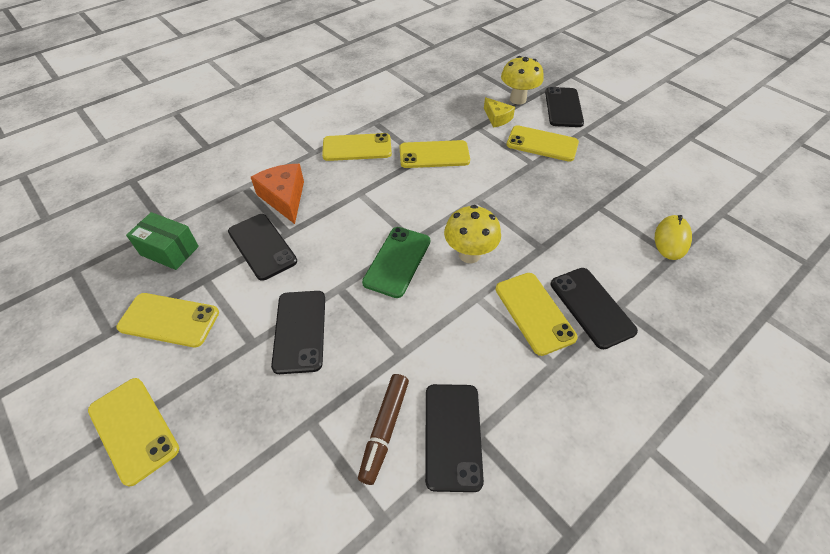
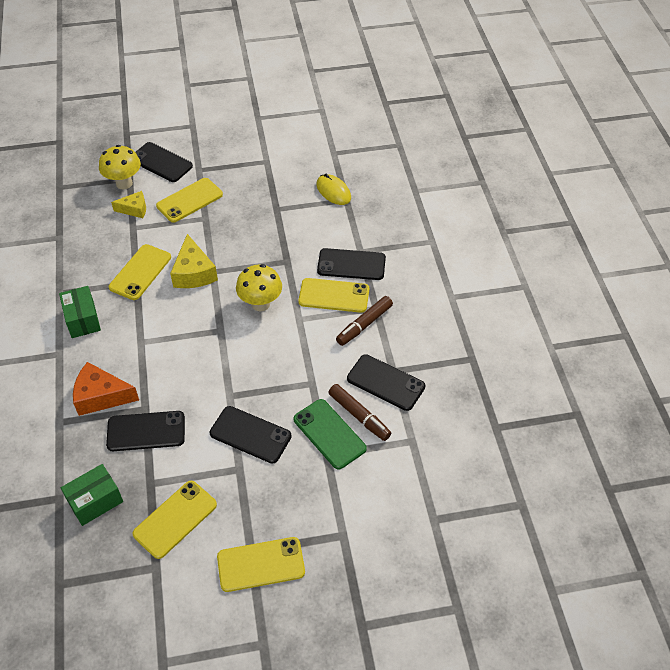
camera: 60 degrees left, 0 degrees up
yellow phone [322,133,392,161] -> green box [59,286,101,338]
green phone [362,227,430,298] -> green phone moved to [293,399,367,469]
none -> yellow cheese [170,234,218,288]
none -> brown marker [336,296,393,346]

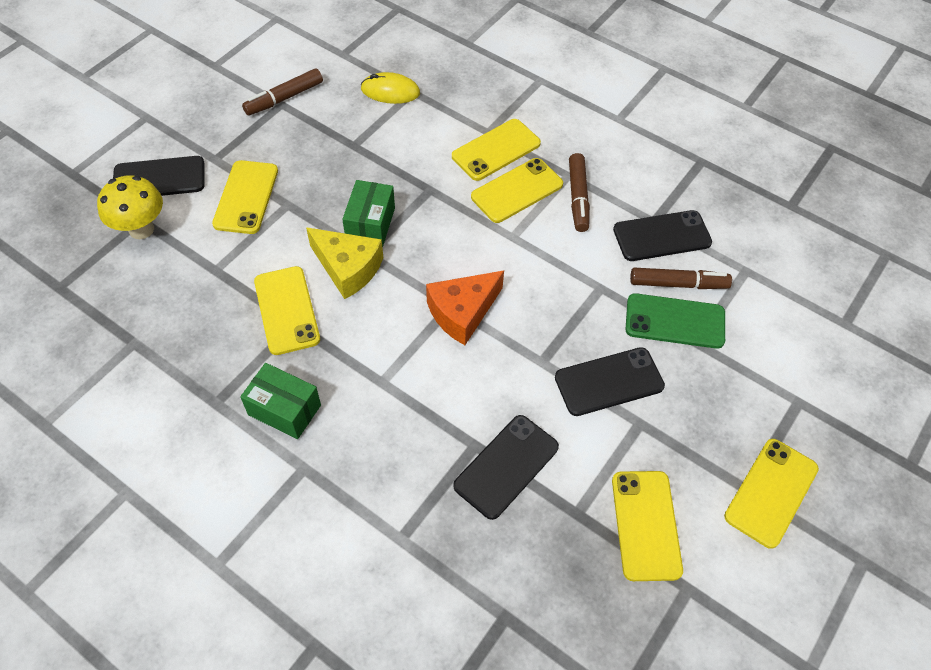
camera: 45 degrees left, 5 degrees up
green box [61,464,123,526] -> green box moved to [342,180,395,247]
orange cheese [73,362,139,416] -> orange cheese moved to [426,271,504,345]
yellow cheese [111,191,146,218] -> none
yellow mushroom [236,264,282,312] -> none
black phone [317,248,386,280] -> yellow phone [452,119,541,181]
none -> brown marker [242,68,323,116]

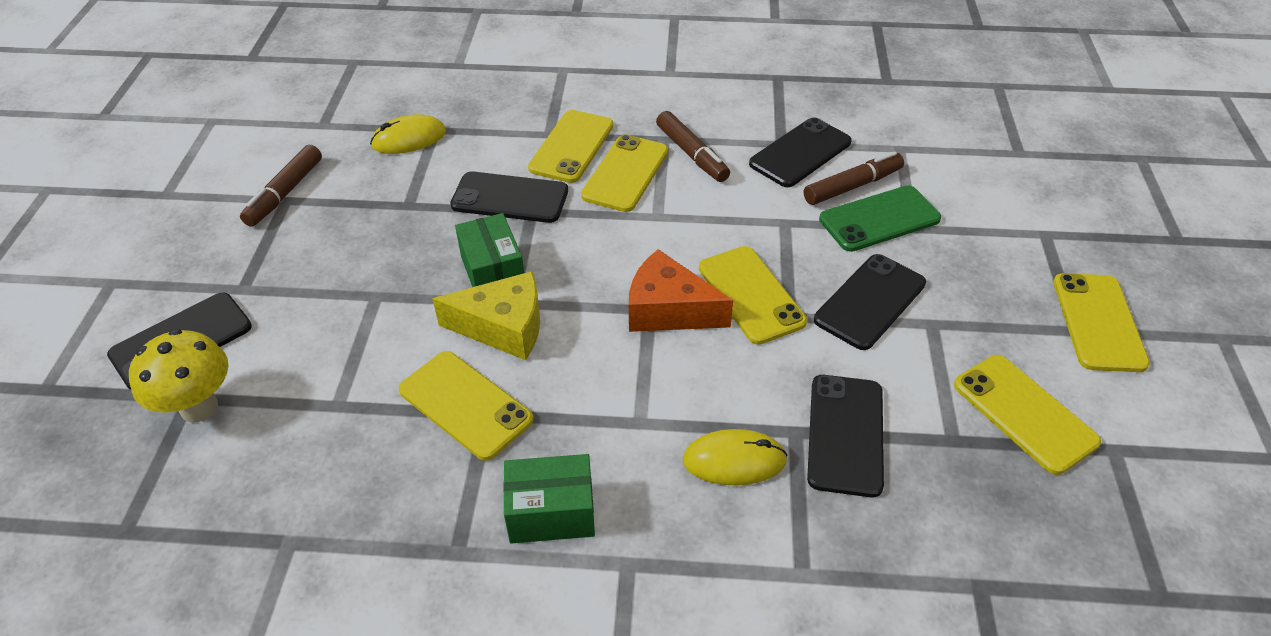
camera: 30 degrees left, 10 degrees down
yellow phone [212,160,278,234] -> yellow phone moved to [699,246,807,344]
orange cheese [426,271,504,345] -> orange cheese turned 90 degrees clockwise [629,249,733,332]
none -> black phone [450,171,568,223]
none -> yellow mouse [683,429,788,485]

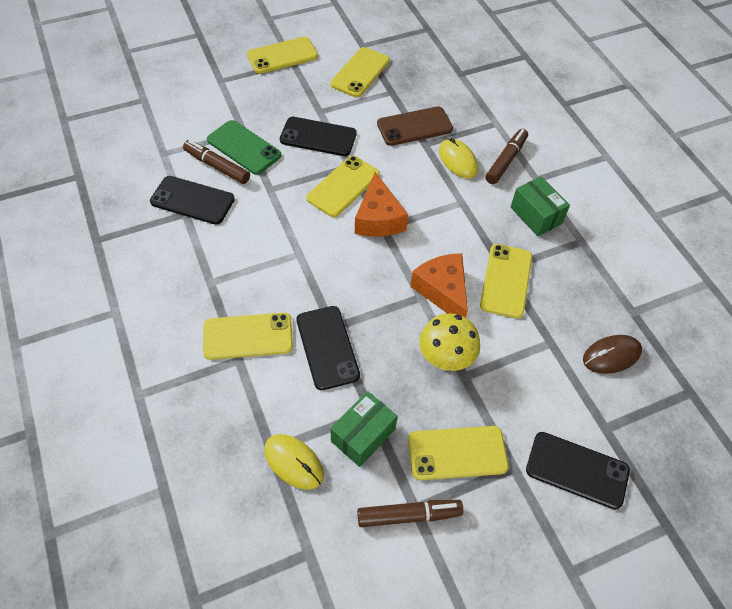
camera: 120 degrees left, 10 degrees up
yellow mushroom [129,329,229,422] -> yellow mushroom moved to [419,313,480,371]
yellow cheese [433,271,540,360] -> orange cheese [410,253,468,318]
green box [455,213,524,287] -> green box moved to [330,391,398,467]
yellow phone [581,134,668,212] -> yellow phone moved to [408,426,509,480]
brown marker [656,111,730,182] -> brown marker moved to [485,129,528,184]
black phone [807,375,884,497] -> brown phone [377,106,453,146]
none -> brown mouse [583,335,642,374]

